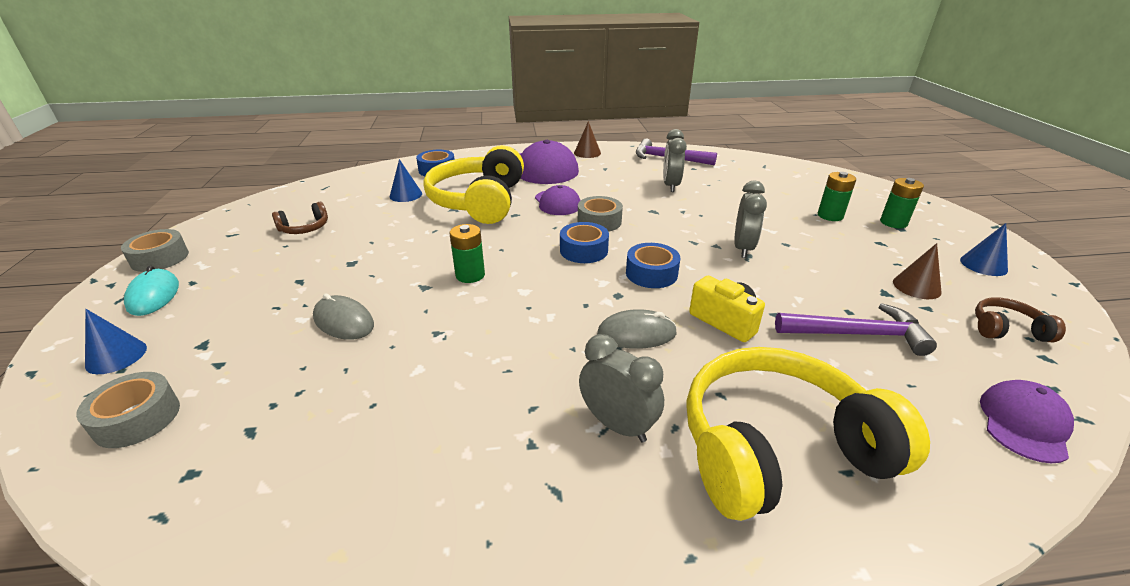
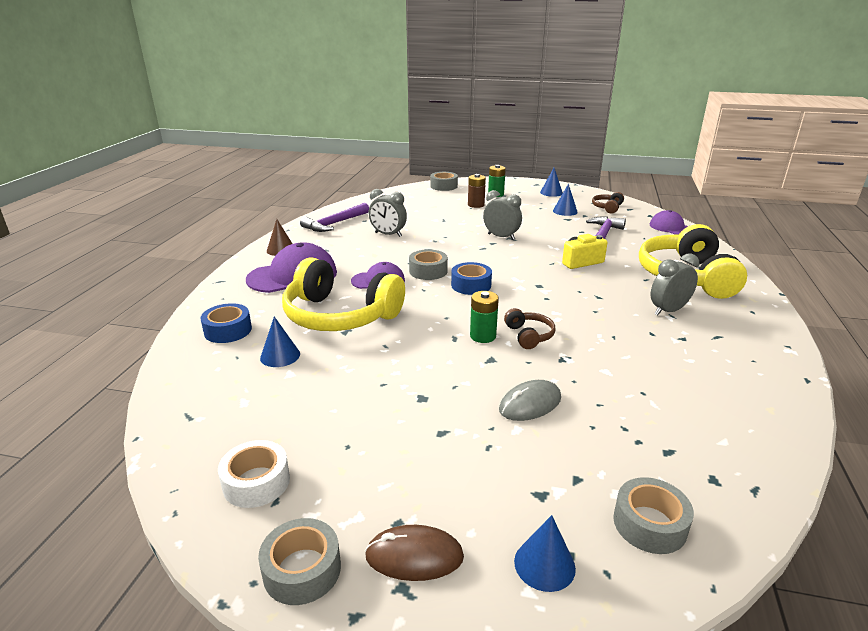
camera: 70 degrees left, 5 degrees down
turquoise mouse [124,266,179,316] -> brown mouse [365,525,464,581]
brown headphones [272,202,328,234] -> brown headphones moved to [504,308,555,349]
grey mouse [597,309,677,349] -> none
blue tape [626,243,680,288] -> none
green battery [818,172,856,221] -> brown battery [468,174,486,208]
brown cone [893,243,942,299] -> blue cone [553,184,578,216]
none -> white tape [218,440,290,508]
none -> grey tape [430,172,458,191]

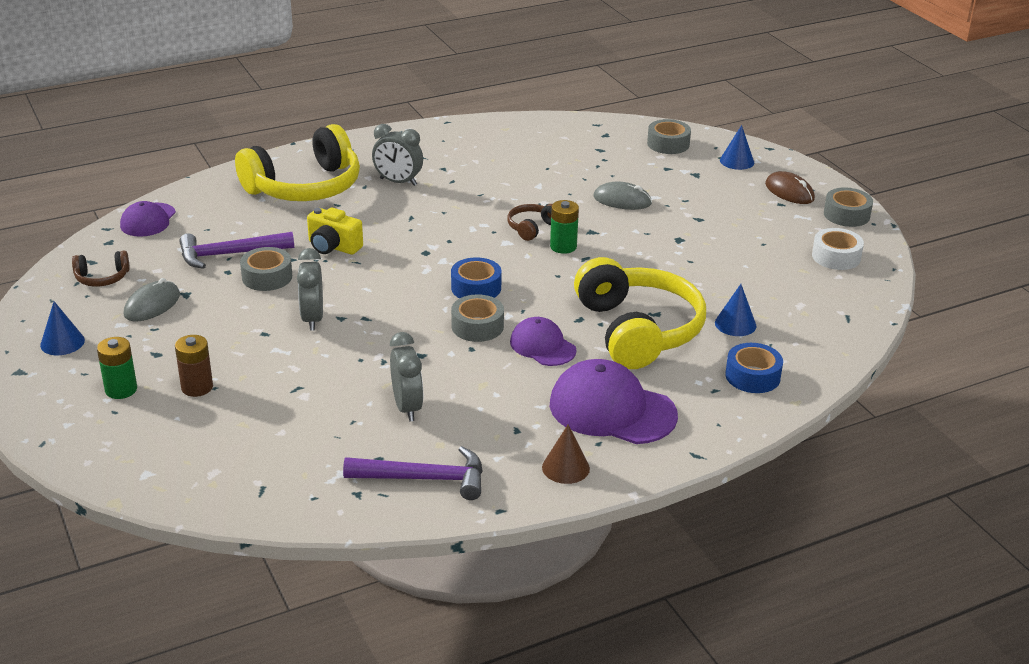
camera: 130 degrees left, 5 degrees up
grey tape [430,172,458,191] -> grey tape moved to [240,247,292,291]
blue cone [553,184,578,216] -> grey mouse [124,278,180,321]

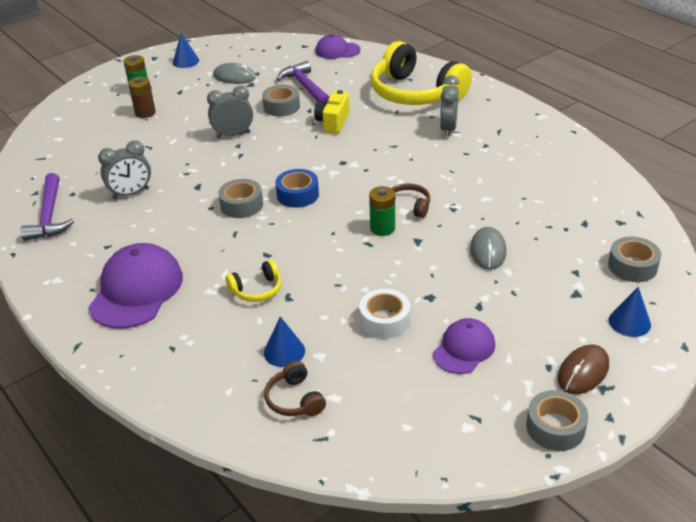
camera: 80 degrees right, 5 degrees up
brown headphones [72,250,130,287] -> brown headphones moved to [264,361,326,416]
purple cap [510,317,577,366] -> purple cap moved to [433,318,495,374]
brown cone [542,424,590,484] -> none
yellow headphones [574,257,706,369] -> yellow headphones [225,259,281,302], size x0.43
blue tape [725,343,783,393] -> none
white tape [812,228,864,270] -> white tape moved to [359,289,410,339]

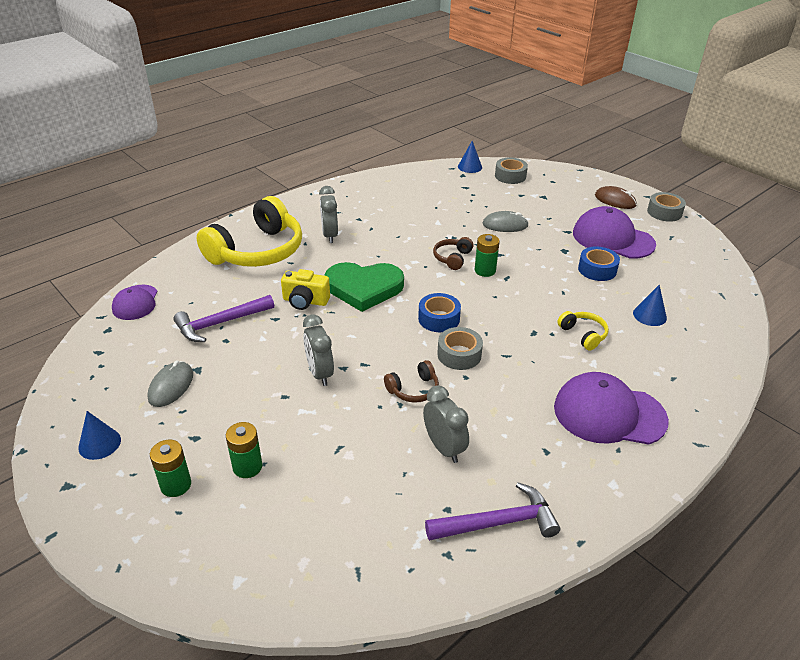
camera: 95 degrees left, 0 degrees up
brown battery [128,77,156,118] -> green battery [226,422,262,478]
grey tape [262,85,300,116] -> none
brown headphones [264,361,326,416] -> brown headphones moved to [384,360,439,403]
white tape [359,289,410,339] -> blue tape [578,246,620,281]
purple cap [433,318,495,374] -> purple cap [573,206,656,259], size x1.69
grey clock [440,75,459,137] -> grey clock turned 75 degrees clockwise [319,186,338,243]
blue cone [609,287,651,337] -> blue cone moved to [458,141,482,173]
none -> green heart [325,262,404,312]

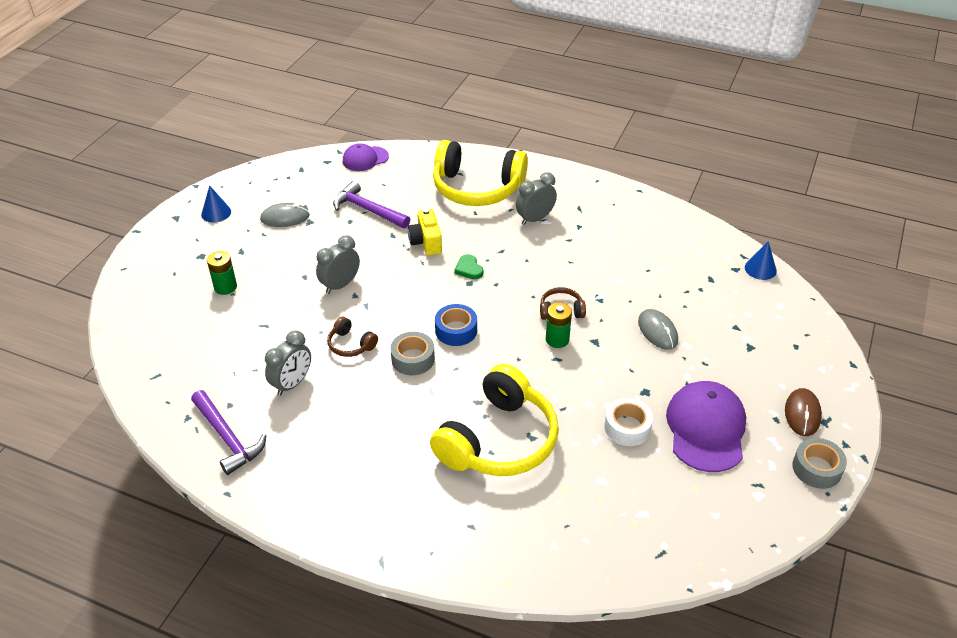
camera: 65 degrees right, 5 degrees up
green battery [150,440,191,497] -> none
green heart [325,262,404,312] -> green heart [454,254,483,279], size x0.42
grey tape [495,158,528,184] -> none
purple cap [554,372,669,445] -> none
yellow headphones [557,311,609,350] -> yellow headphones [430,364,559,476], size x2.33
blue tape [578,246,620,281] -> white tape [604,398,653,446]
blue cone [633,285,667,326] -> none

